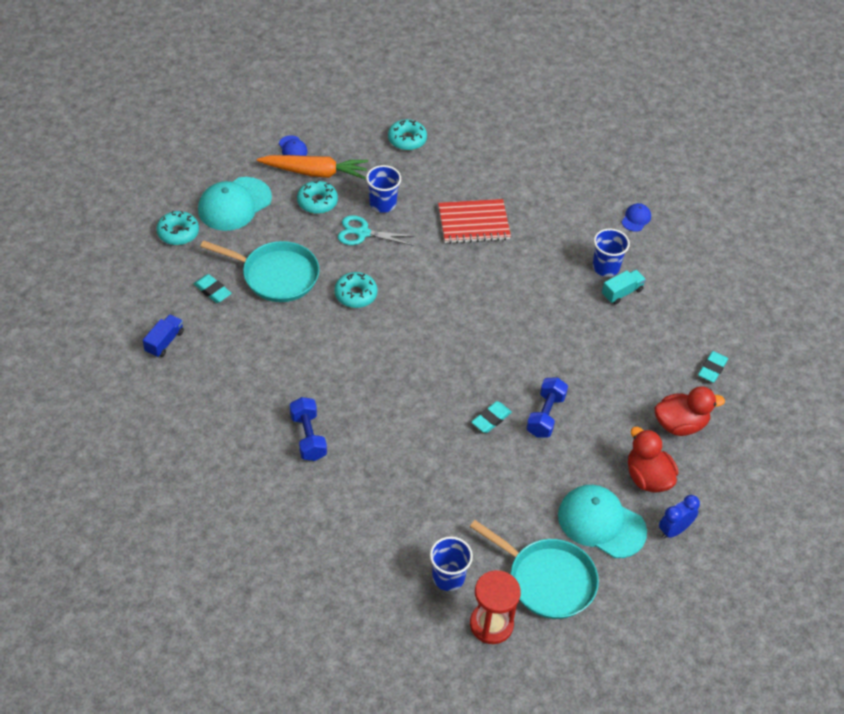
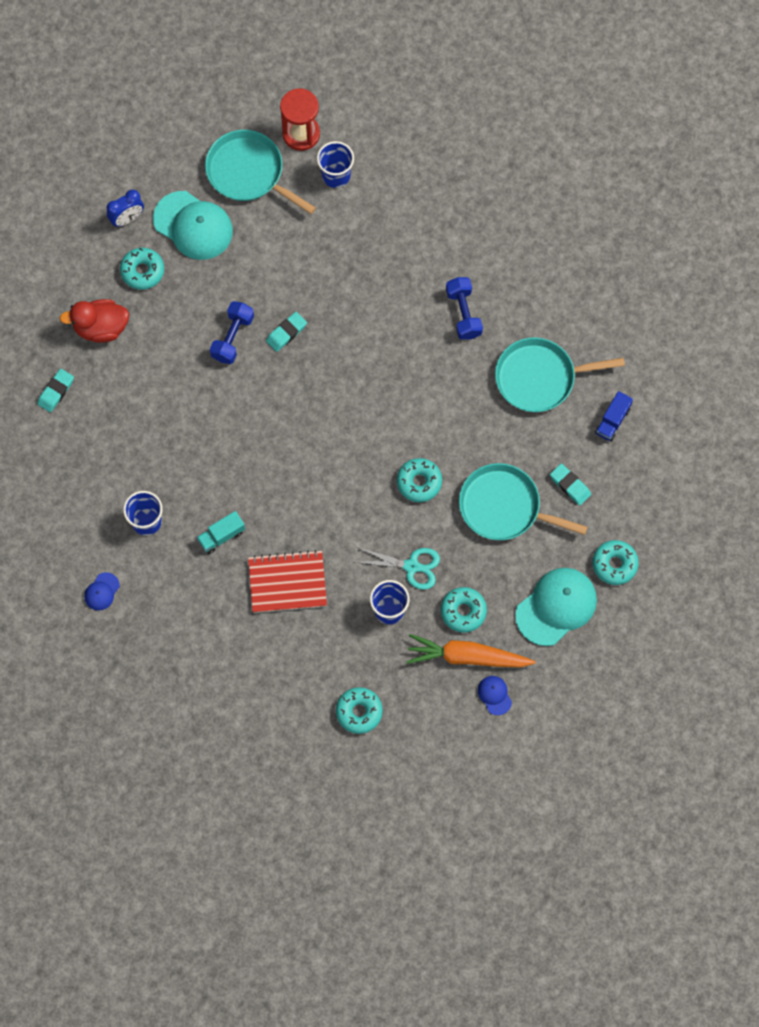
camera: 175 degrees left, 20 degrees up
turquoise truck [602,270,646,305] -> turquoise truck moved to [197,511,245,554]
red duck [628,427,678,492] -> turquoise donut [120,248,164,290]
none -> turquoise pan [495,337,625,412]

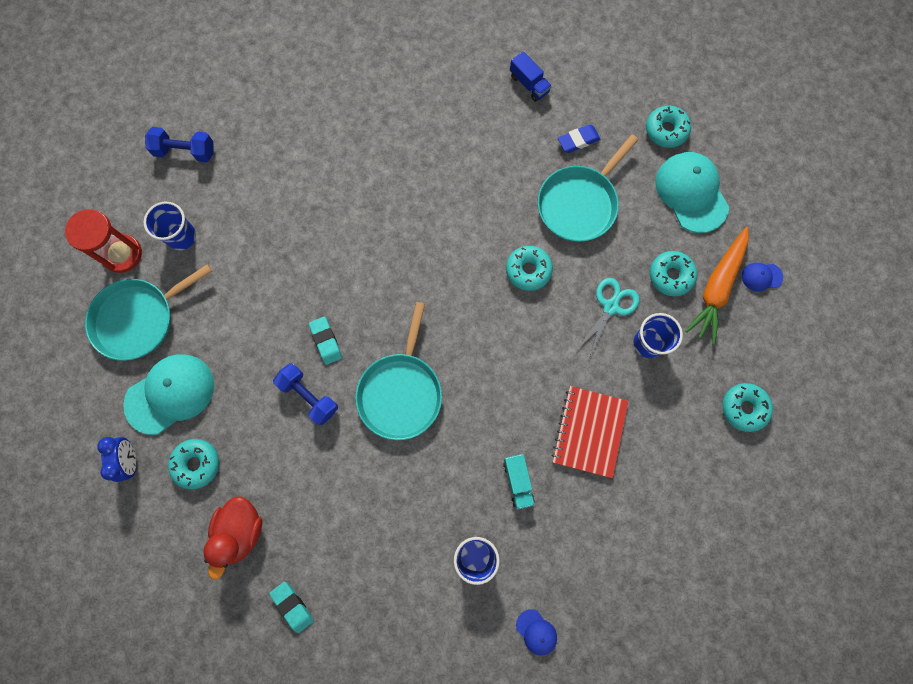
camera: 70 degrees left, 5 degrees up
blue dumbbell [446,277,483,340] -> blue dumbbell moved to [145,127,213,162]
turquoise pan [495,337,625,412] -> turquoise pan moved to [356,302,442,440]
turquoise eraser [550,464,591,505] -> blue eraser [558,124,600,153]

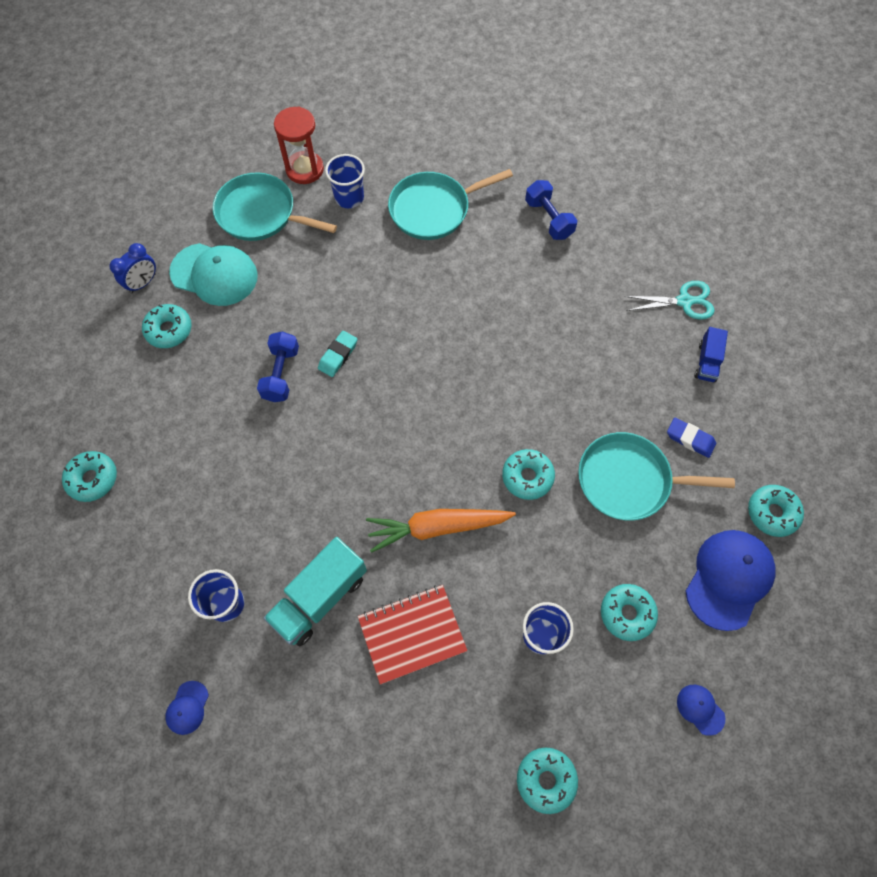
camera: 55 degrees right, 10 degrees down
blue dumbbell [145,127,213,162] -> blue dumbbell moved to [525,180,577,240]
red duck [203,497,262,580] -> none
turquoise eraser [269,582,314,633] -> turquoise donut [62,451,117,502]
turquoise pan [356,302,442,440] -> turquoise pan moved to [388,169,513,240]
turquoise truck [503,454,535,510] -> turquoise truck [263,537,367,646], size x1.81
turquoise scissors [576,278,640,360] -> turquoise scissors moved to [624,281,715,320]
turquoise cap [655,152,729,233] -> blue cap [685,530,775,631]
orange carrot [685,227,749,344] -> orange carrot moved to [366,509,516,553]

